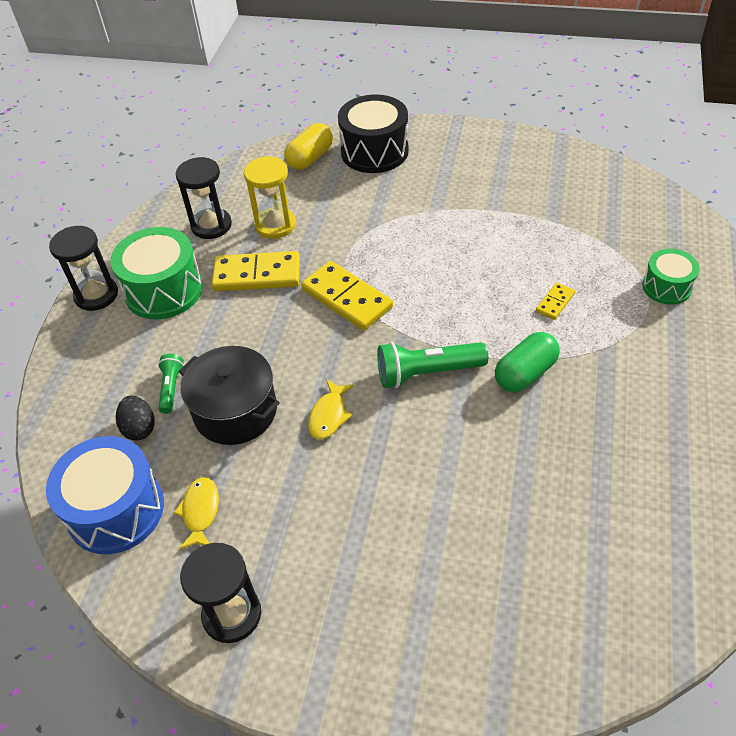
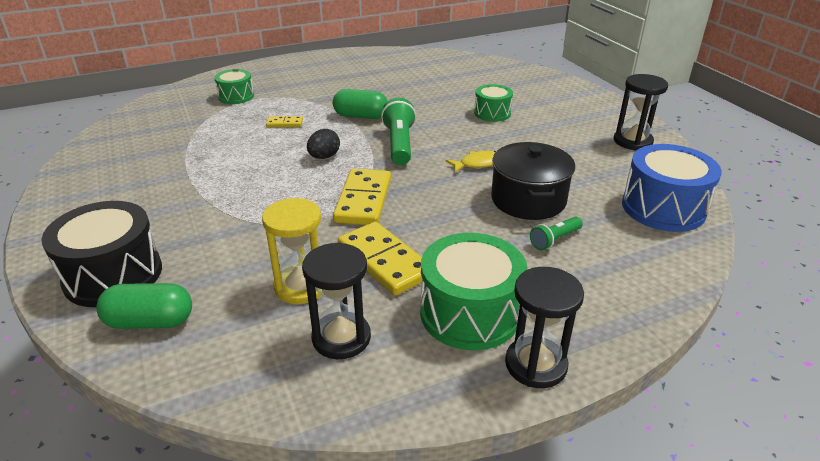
camera: 130 degrees left, 15 degrees down
black egg [116,395,155,441] -> black egg moved to [307,129,340,159]
yellow fish [174,477,219,550] -> none
yellow capsule [284,123,333,170] -> green capsule [96,283,192,329]
green flashlight [377,342,488,388] -> green flashlight turned 135 degrees counterclockwise [381,98,416,165]
none -> green drum [474,84,513,122]

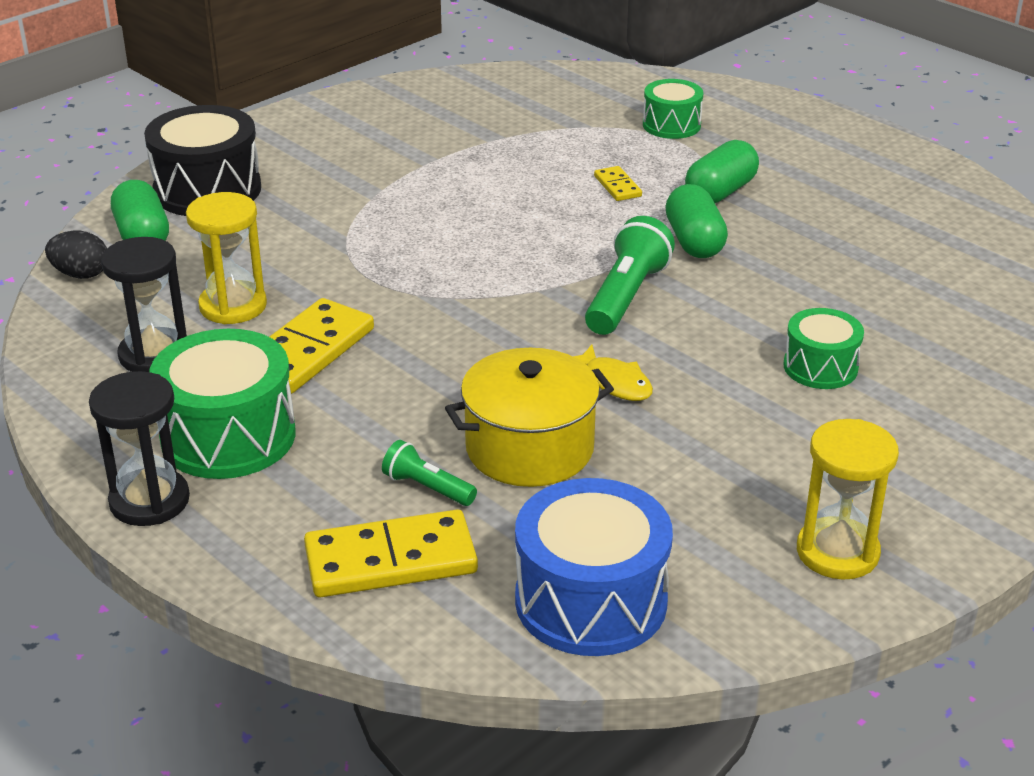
camera: 70 degrees right, 0 degrees up
black egg [307,129,340,159] -> black egg moved to [45,231,107,279]
yellow domino [333,169,391,225] -> yellow domino moved to [304,510,478,597]
green flashlight [381,98,416,165] -> green flashlight turned 45 degrees counterclockwise [585,216,675,335]
black pot [491,142,575,220] -> yellow pot [445,348,614,487]
black hourglass [614,74,668,151] -> yellow hourglass [797,419,899,580]
none -> green capsule [685,140,759,203]

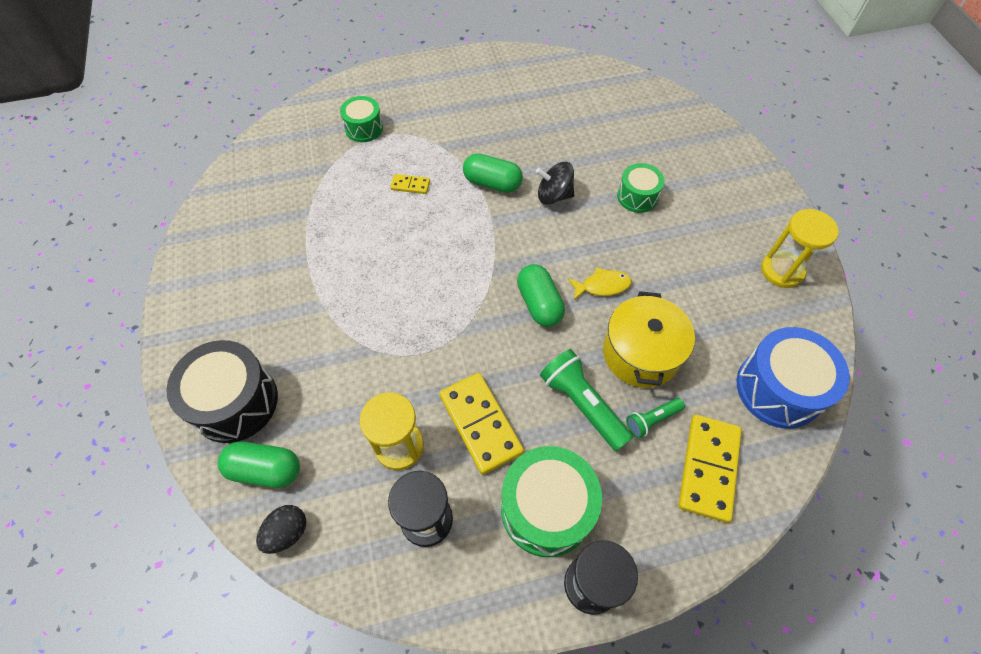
camera: 60 degrees left, 25 degrees up
green flashlight [585,216,675,335] -> green flashlight moved to [540,349,633,451]
green capsule [685,140,759,203] -> green capsule moved to [517,264,565,327]
none -> black spinning top [536,162,574,205]

